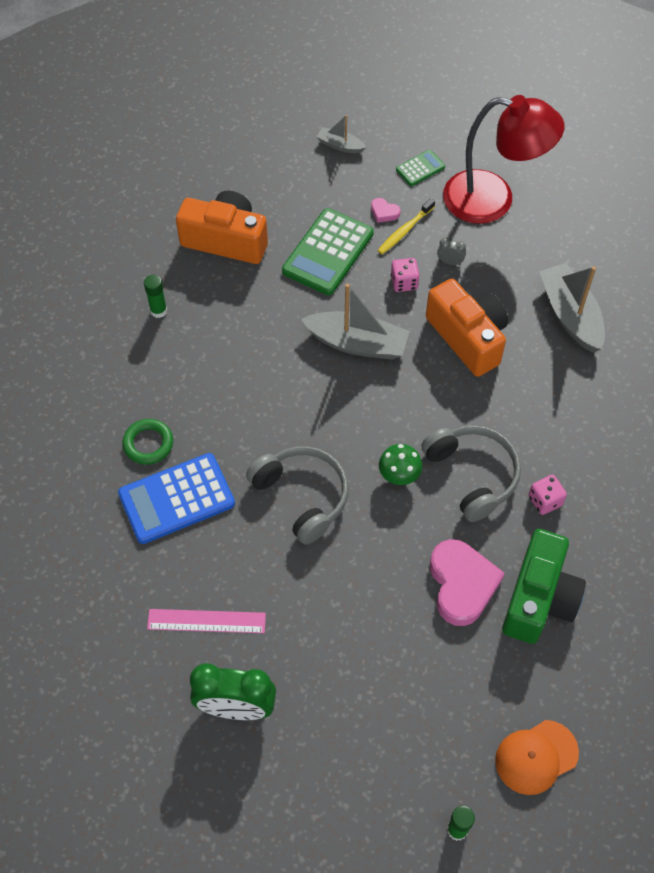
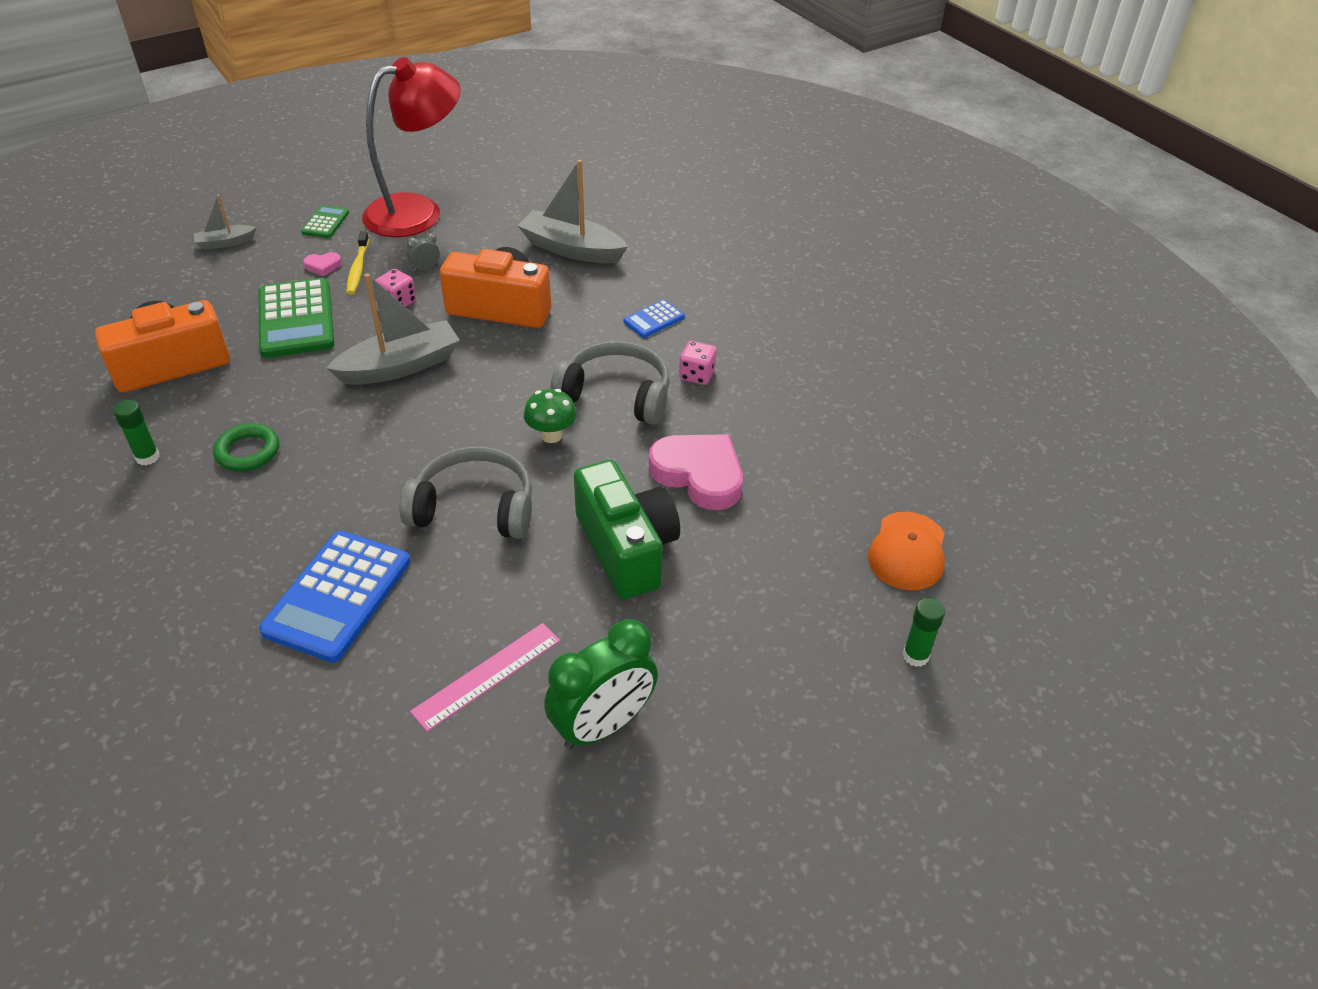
camera: 45 degrees left, 15 degrees down
green ring [123,419,173,465] -> green ring moved to [213,423,279,471]
green camera [502,529,586,644] -> green camera moved to [574,460,680,599]
none -> blue calculator [623,299,685,338]

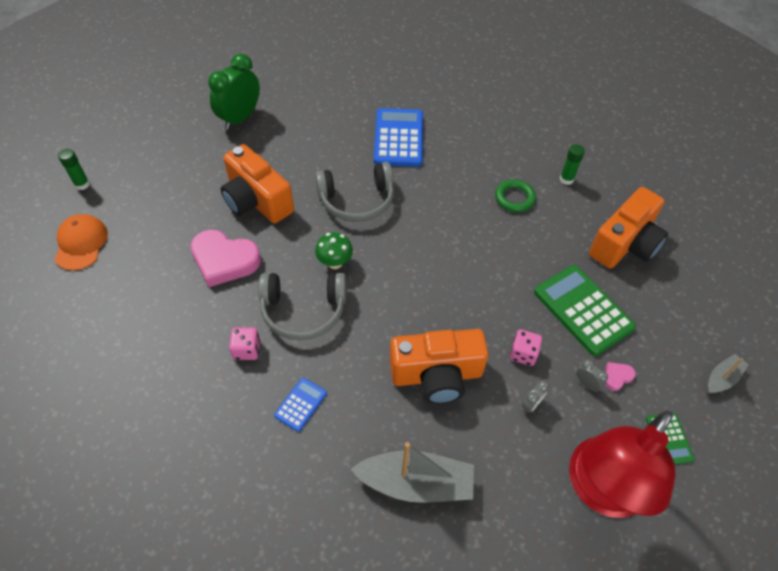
camera: 160 degrees right, 10 degrees up
grey boat [326,273,460,385] -> none
yellow toothbrush [346,231,369,295] -> grey clock [576,359,608,392]
pink ruler [410,623,560,732] -> none
green camera [574,460,680,599] -> orange camera [221,144,294,223]

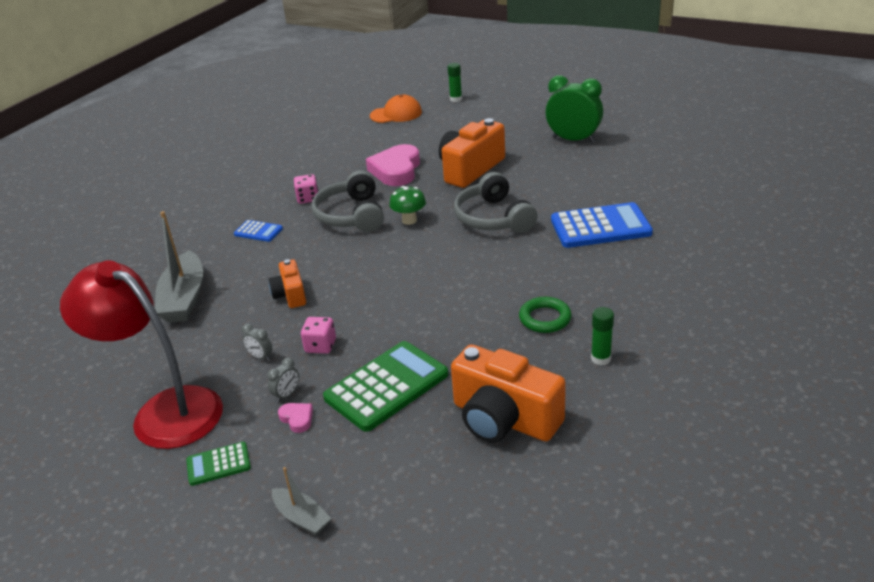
camera: 85 degrees right, 20 degrees down
orange camera [390,329,489,404] -> orange camera [268,259,306,308], size x0.55

